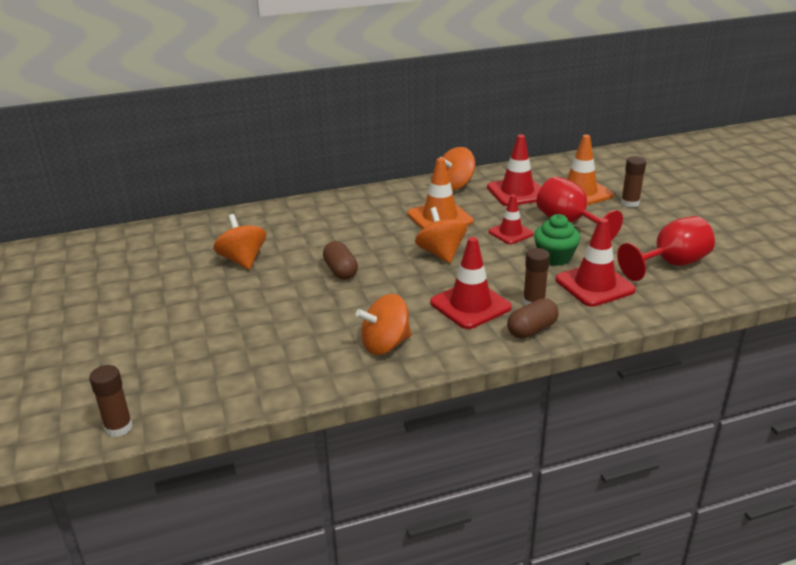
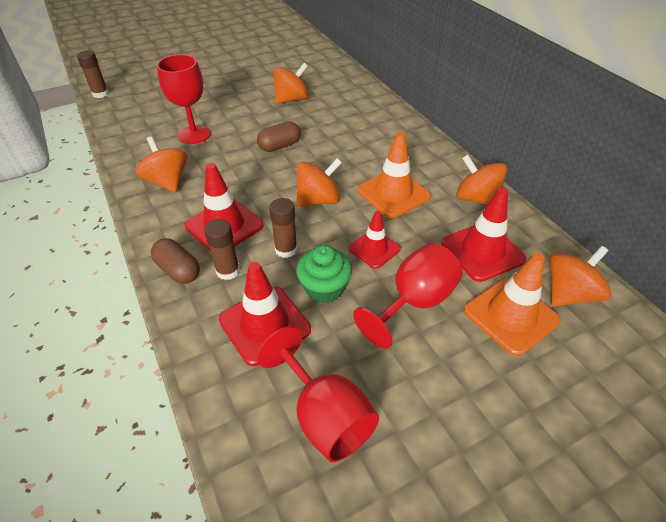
camera: 80 degrees right, 15 degrees up
brown glue stick [621,156,646,207] -> brown glue stick moved to [269,198,298,258]
none -> red goblet [157,54,211,144]
none -> orange spinning top [549,246,611,307]

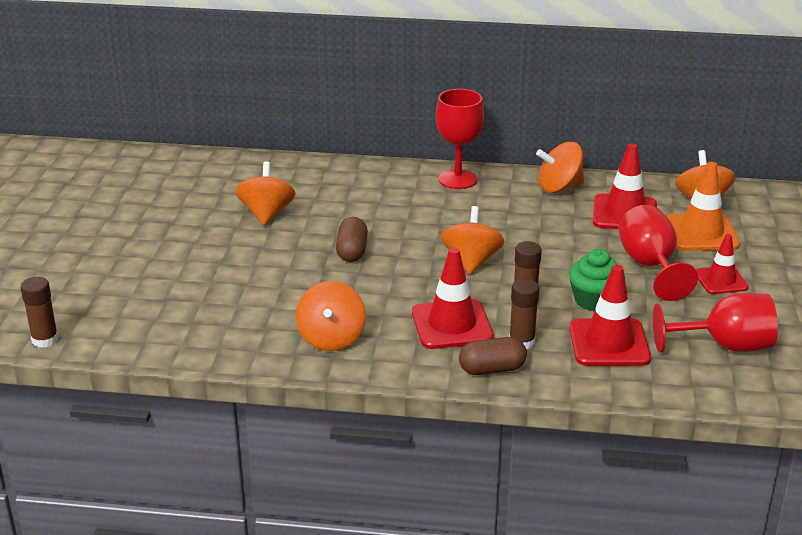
camera: 55 degrees left, 15 degrees down
orange spinning top [135,136,188,193] -> orange spinning top turned 90 degrees counterclockwise [296,281,366,351]
red goblet [157,54,211,144] -> red goblet moved to [436,89,484,189]
red traffic cone [349,211,401,269] -> red traffic cone moved to [696,234,749,294]
orange traffic cone [357,132,431,218] -> none

